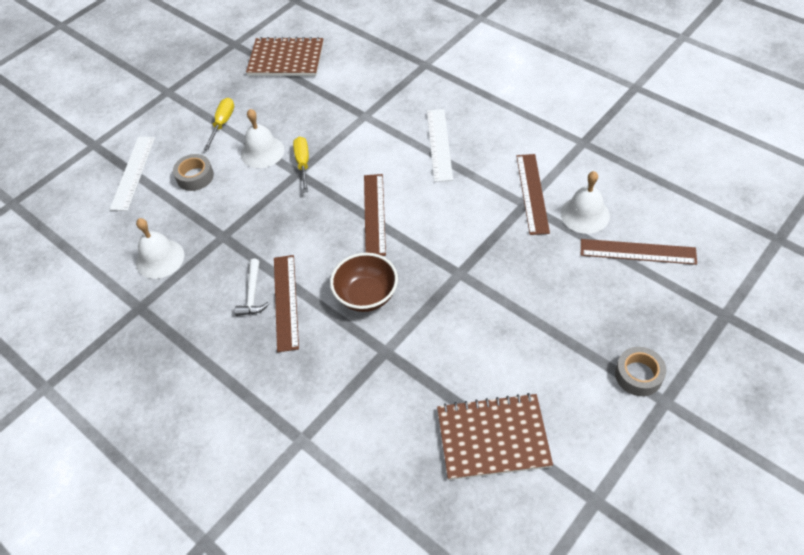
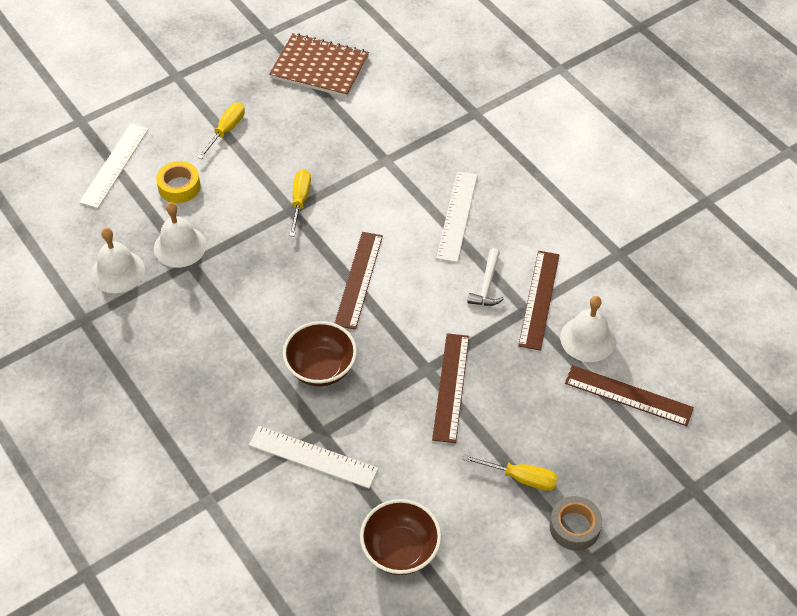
camera: 10 degrees right, 0 degrees up
grey tape [173,154,214,191] -> yellow tape [156,161,201,203]
white hammer [235,259,269,316] -> white hammer moved to [467,248,504,306]
white bell [241,109,284,168] -> white bell moved to [154,202,206,268]
brown ruler [274,255,299,352] -> brown ruler moved to [432,333,469,443]
brown notebook [437,393,553,480] -> brown bowl [360,499,441,575]
none -> white ruler [249,426,378,488]
none -> yellow screwdriver [462,454,558,491]

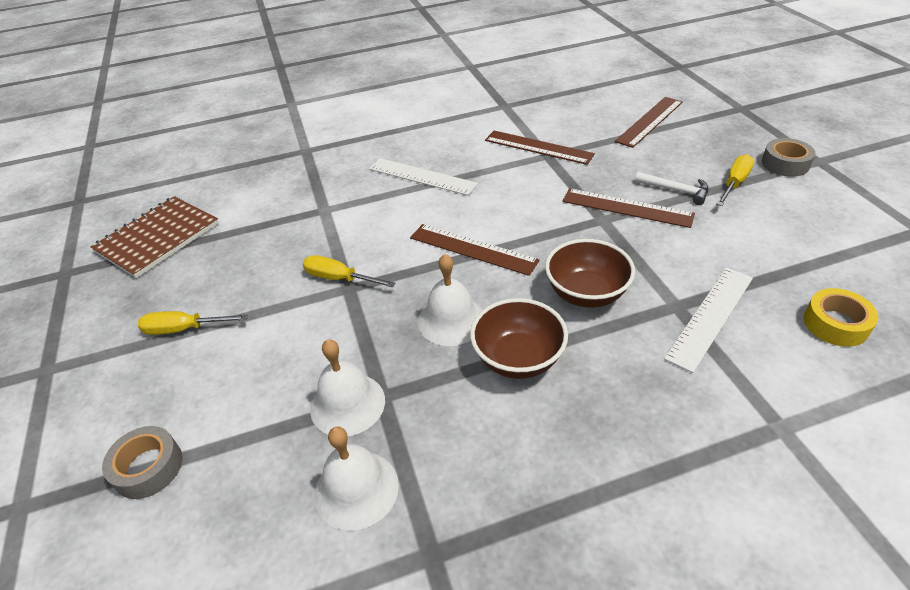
camera: 70 degrees left, 10 degrees down
white ruler [79,124,149,208] -> grey tape [102,426,182,499]
yellow tape [156,161,201,203] -> yellow tape moved to [803,288,878,347]
yellow screwdriver [197,102,245,159] -> yellow screwdriver turned 45 degrees counterclockwise [138,311,248,335]
brown bowl [360,499,441,575] -> brown bowl moved to [470,298,568,379]
white hammer [467,248,504,306] -> white hammer moved to [635,172,709,205]
white bell [560,296,616,362] -> white bell moved to [418,254,482,346]

